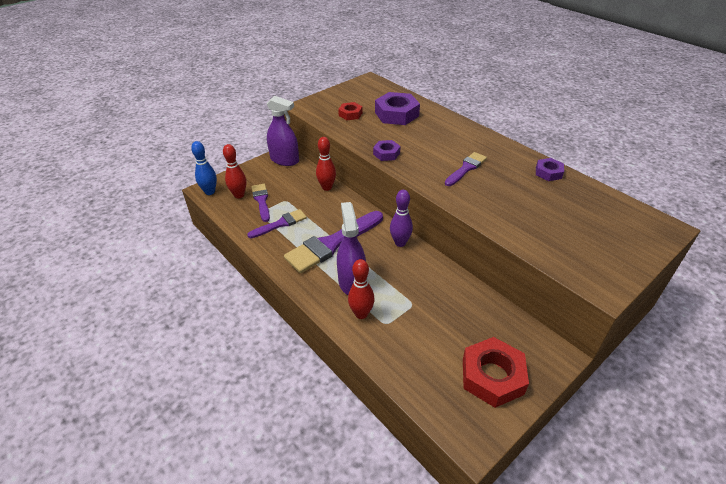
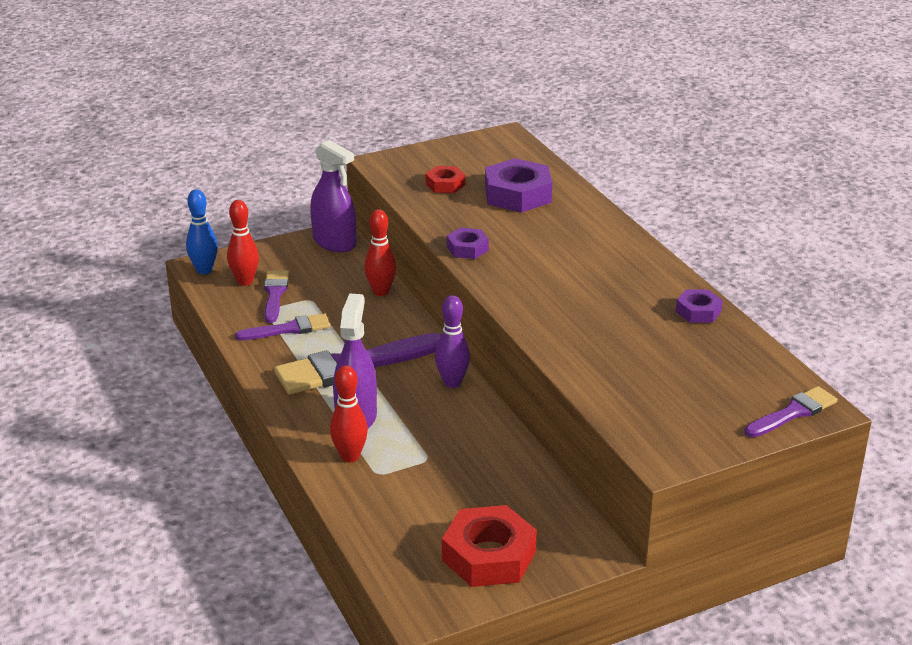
camera: 15 degrees right, 10 degrees down
purple brush [445,152,487,186] -> purple brush moved to [744,386,837,437]

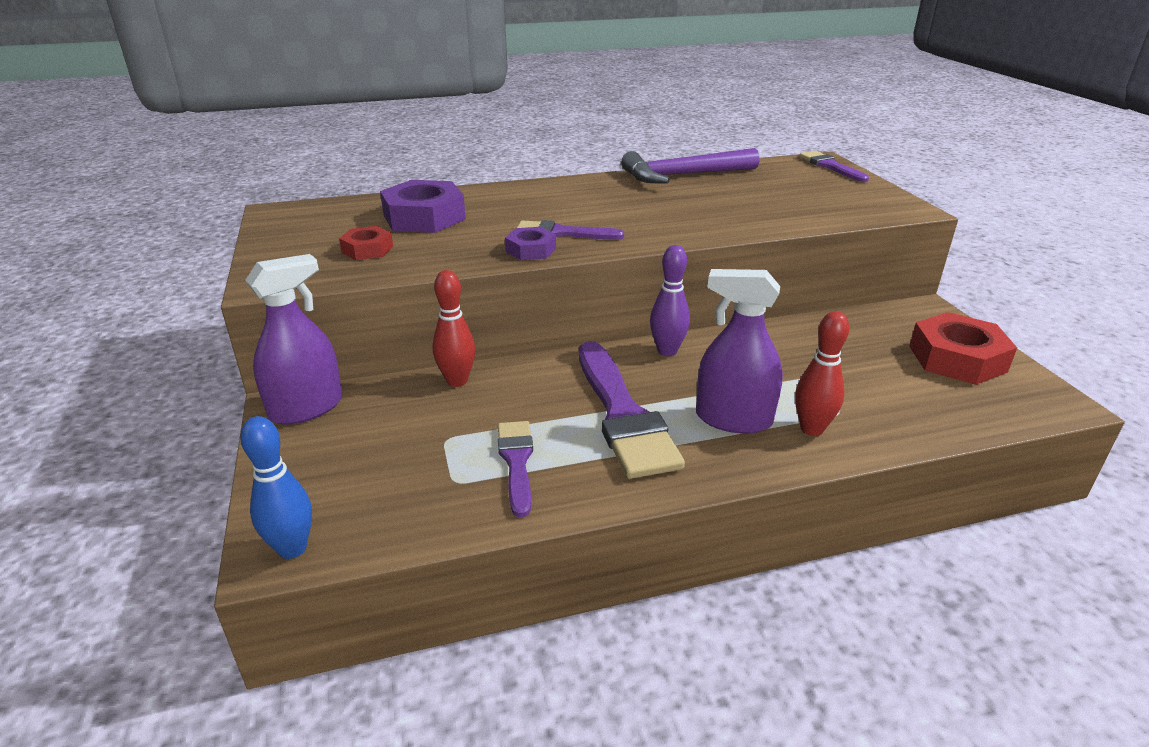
camera: 80 degrees left, 0 degrees up
red bowling pin [227,200,259,286] -> none
purple brush [264,270,289,323] -> purple brush moved to [517,220,624,240]
purple nut [676,289,723,323] -> purple hammer [621,148,759,183]

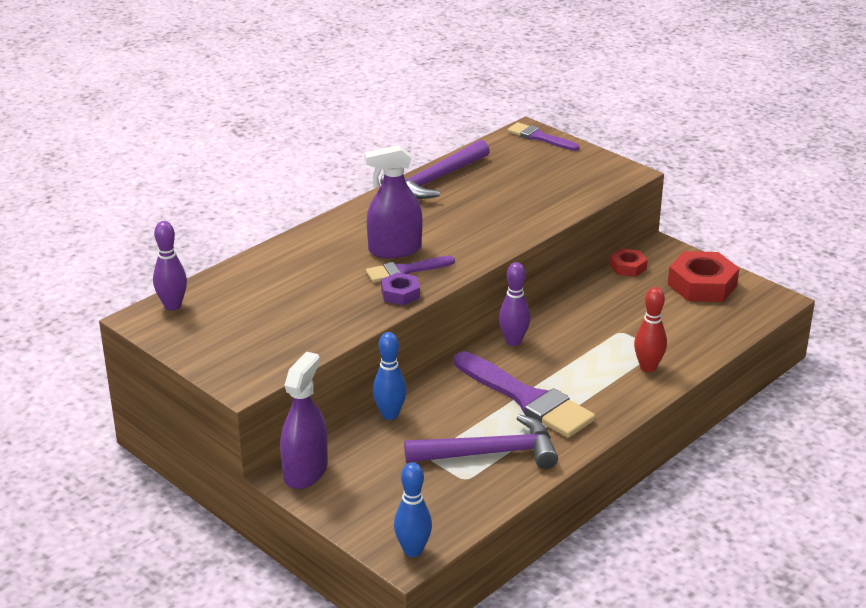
camera: 30 degrees left, 0 degrees up
red nut [339,226,393,260] -> red nut moved to [610,248,648,277]
purple nut [380,180,466,233] -> none
red bowling pin [433,270,475,387] -> blue bowling pin [373,332,407,420]
purple brush [498,421,533,517] -> purple hammer [404,414,558,469]
purple spray bottle [696,269,783,434] -> purple spray bottle moved to [364,145,422,258]
none -> purple bowling pin [153,221,187,311]

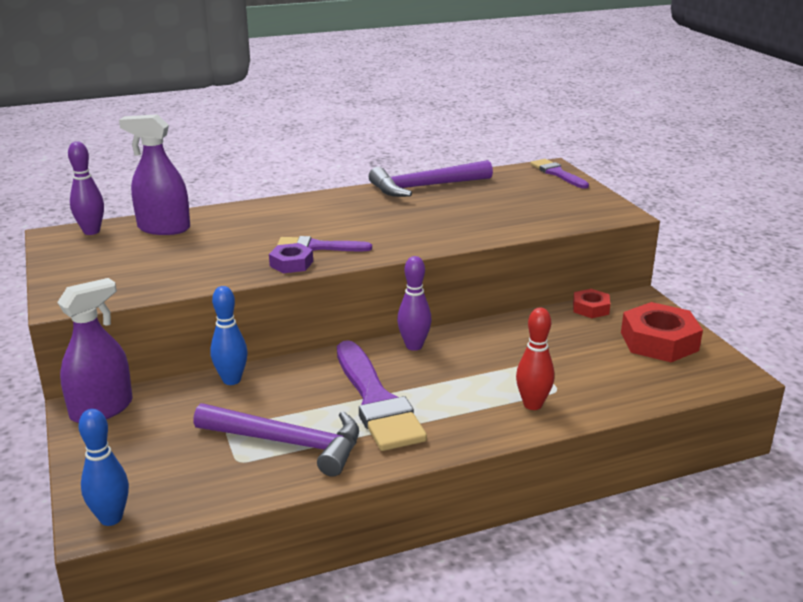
camera: 25 degrees right, 5 degrees down
purple spray bottle [364,145,422,258] -> purple spray bottle moved to [119,114,190,235]

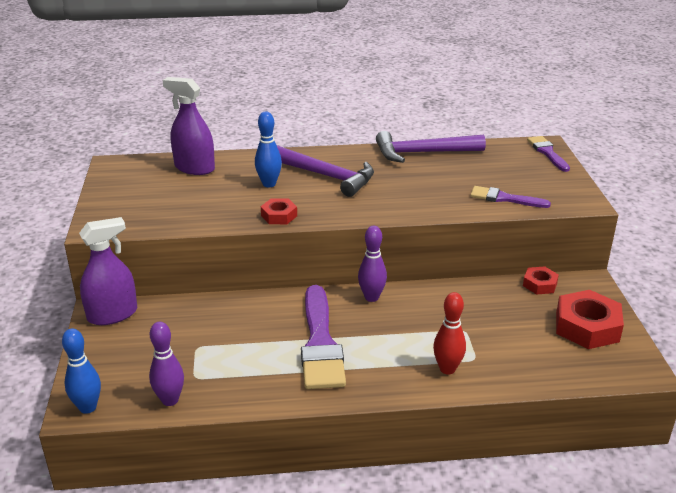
camera: 15 degrees right, 5 degrees up
purple bowling pin [68,141,104,235] -> purple bowling pin moved to [149,322,184,406]
purple hammer [193,403,359,477] -> purple hammer moved to [277,145,374,197]
blue bowling pin [210,286,248,385] -> blue bowling pin moved to [255,112,282,187]
purple nut [269,243,313,273] -> red nut [261,199,297,224]
purple brush [277,236,372,251] -> purple brush moved to [470,186,551,208]

